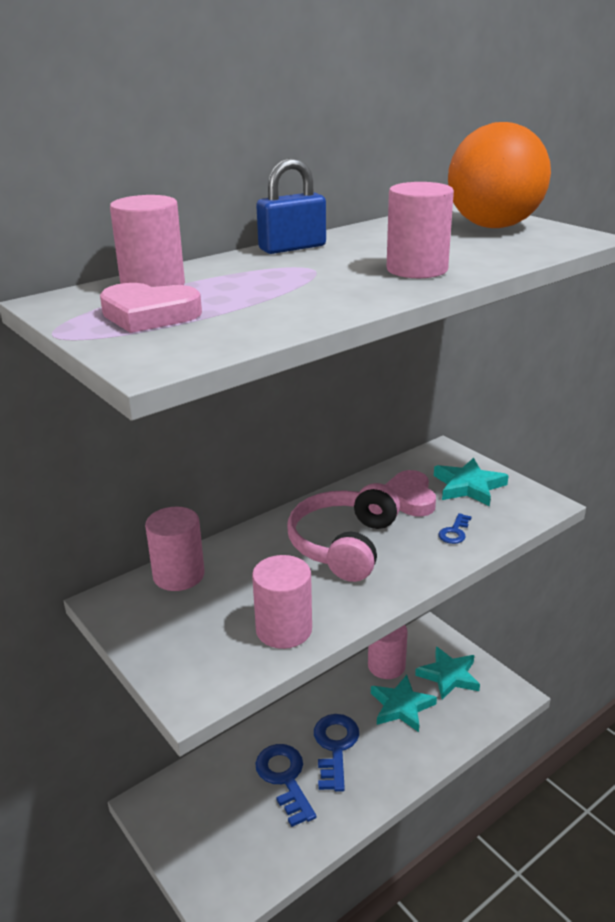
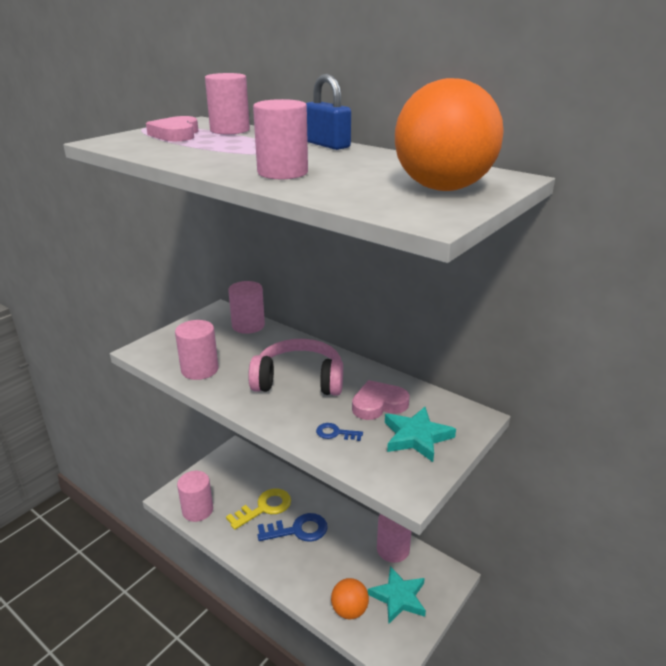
camera: 75 degrees right, 0 degrees up
blue key [255,744,316,827] -> yellow key [226,488,291,530]
turquoise star [371,675,437,732] -> none
none -> pink cylinder [177,471,213,522]
none -> orange ball [331,578,369,620]

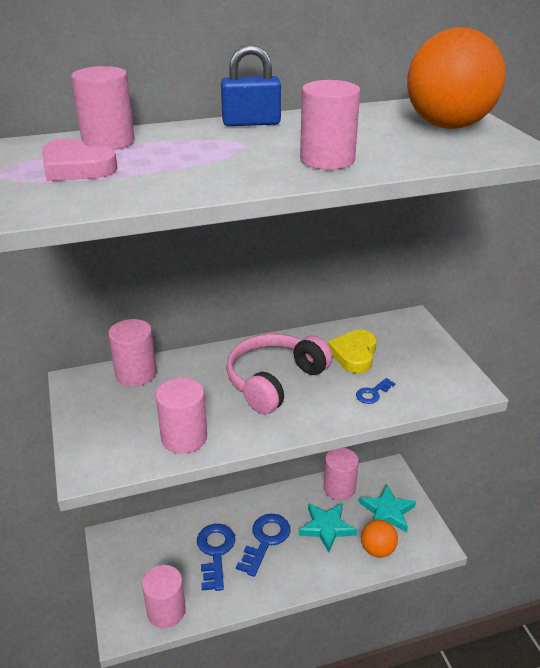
camera: 55 degrees left, 5 degrees up
yellow key [226,488,291,530] -> blue key [197,524,235,591]
pink heart [352,380,410,420] -> yellow heart [327,330,377,373]
turquoise star [385,407,456,462] -> turquoise star moved to [299,503,357,552]

